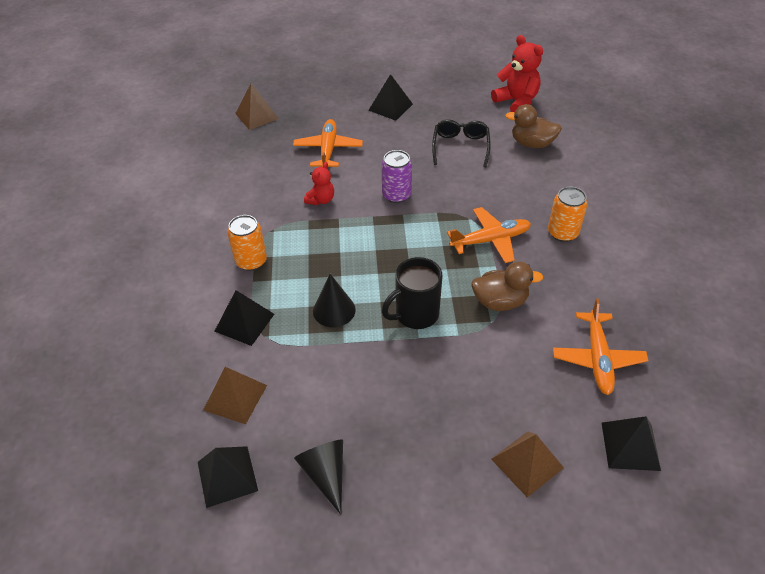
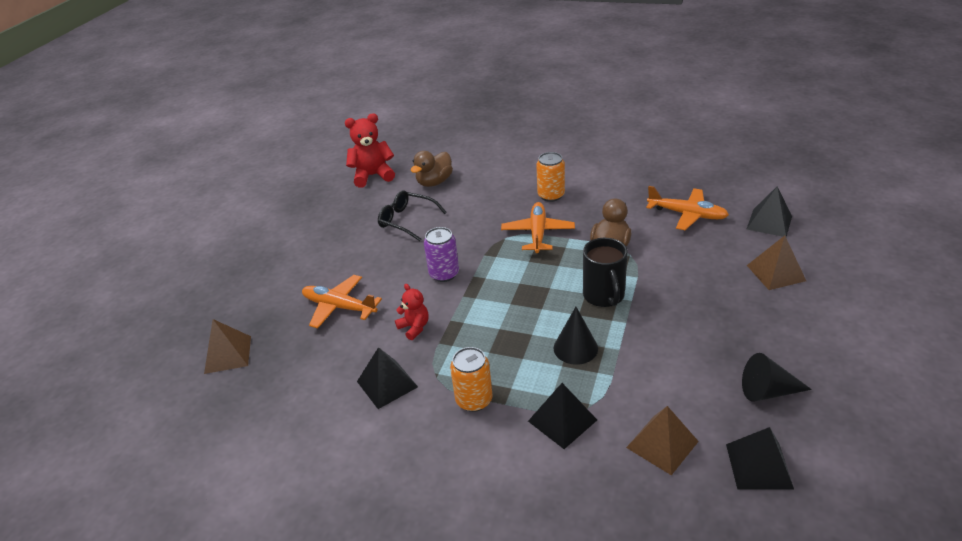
camera: 65 degrees left, 10 degrees down
black pyramid [368,74,413,121] -> black pyramid moved to [357,347,418,409]

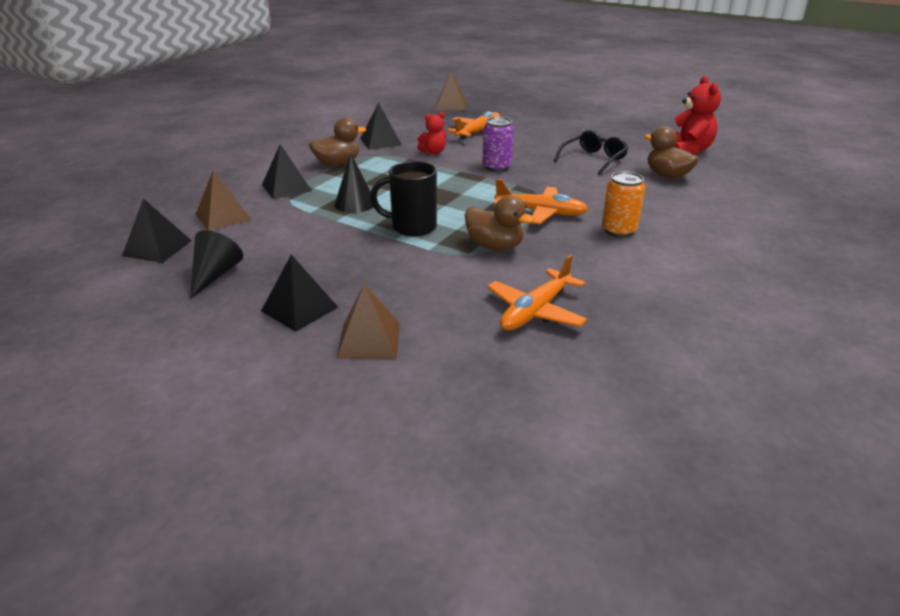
camera: 100 degrees right, 5 degrees down
orange can [450,347,492,412] -> brown duck [309,117,366,166]
black pyramid [747,186,792,237] -> black pyramid moved to [261,255,338,332]

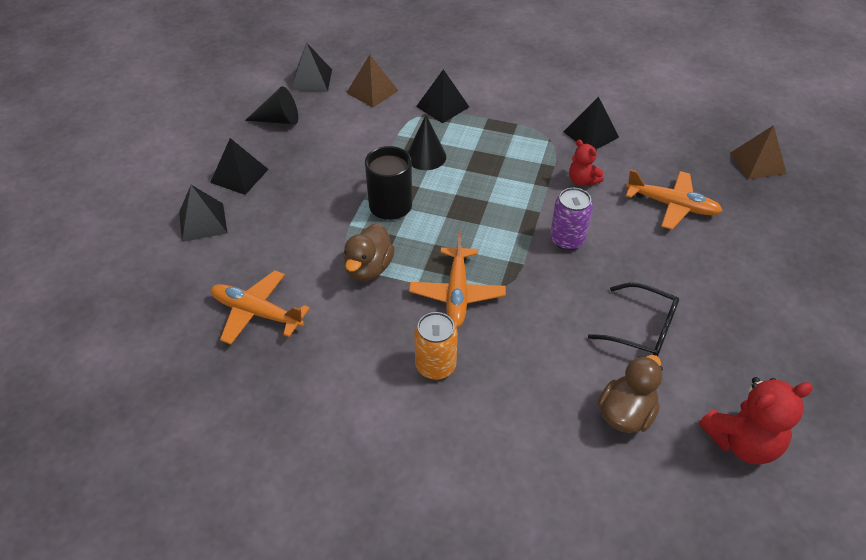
camera: 75 degrees right, 15 degrees up
brown duck [309,117,366,166] -> none
brown pyramid [336,284,400,359] -> black pyramid [179,185,227,242]

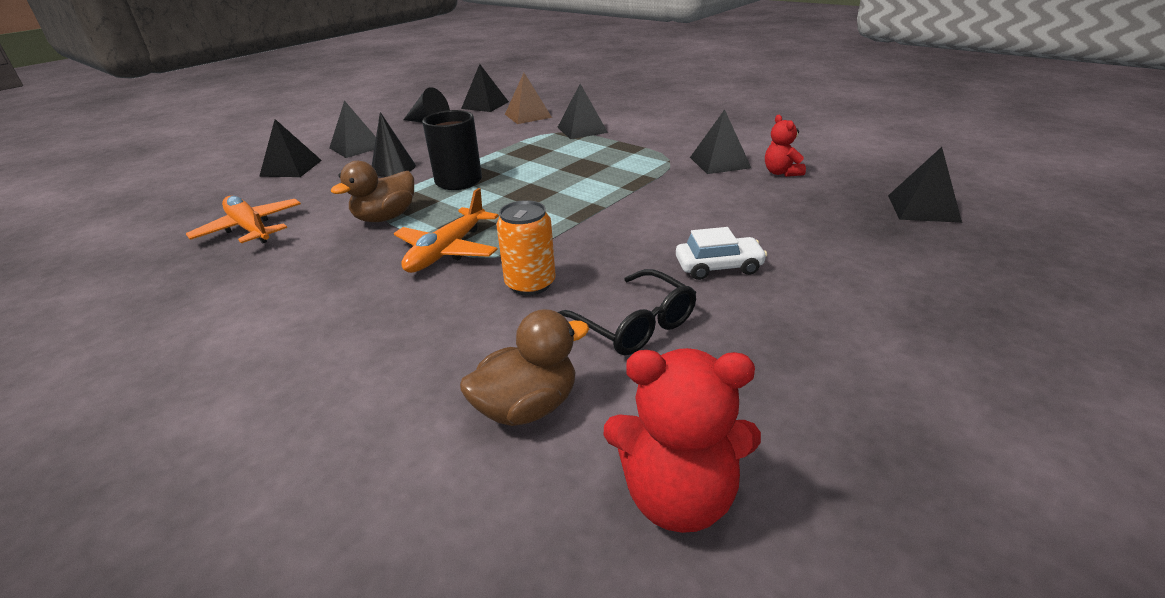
camera: 25 degrees right, 15 degrees down
black cone [407,115,446,170] -> black cone moved to [372,112,416,177]
orange can [414,312,458,380] -> orange can moved to [496,200,556,295]
purple can [550,188,593,250] -> none
red teddy bear [569,139,604,186] -> red teddy bear moved to [765,115,806,177]
orange plane [626,169,722,230] -> none
brown pyramid [730,125,787,179] -> black pyramid [888,147,962,223]
none -> white car [676,227,767,280]

